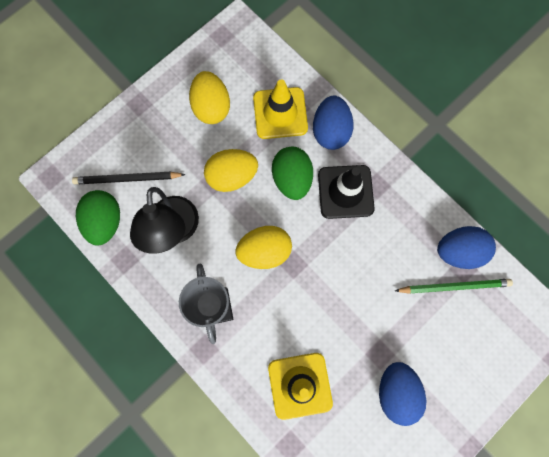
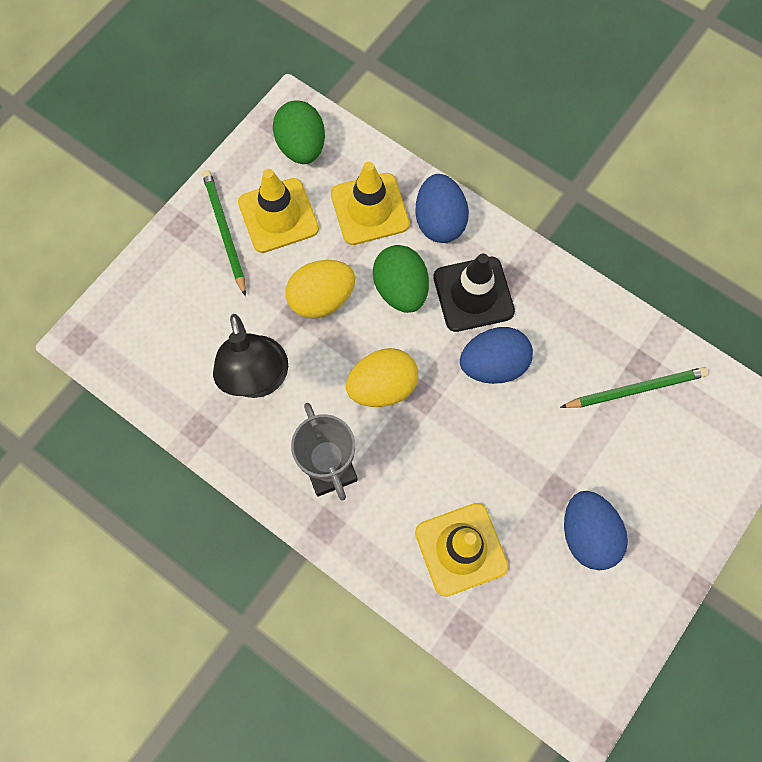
camera: 10 degrees left, 5 degrees down
black pencil [72,172,186,184] -> none
green egg [76,190,120,246] -> green egg moved to [273,100,325,164]
yellow egg [189,71,230,124] -> yellow traffic cone [238,169,319,253]
blue egg [437,226,496,269] -> blue egg moved to [460,327,533,384]
none -> green pencil [202,170,246,296]

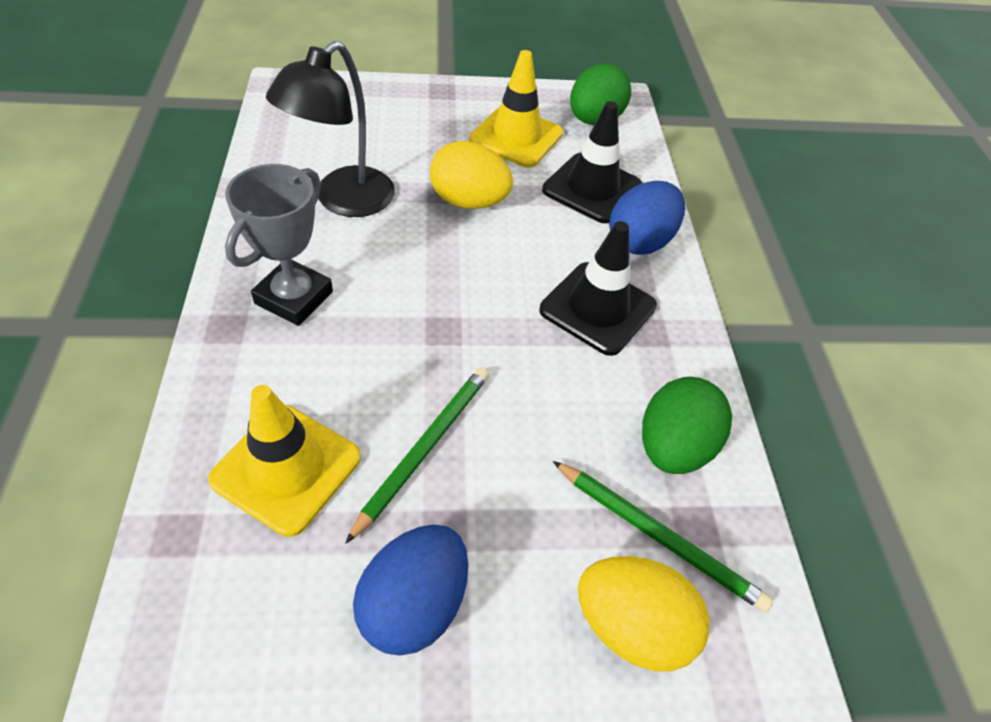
camera: 45 degrees right, 20 degrees down
green pencil [202,170,246,296] -> green pencil moved to [345,367,489,544]
yellow traffic cone [331,162,410,245] -> black traffic cone [542,101,642,223]
yellow egg [346,348,418,407] -> yellow egg moved to [578,556,709,672]
green egg [373,245,429,313] -> green egg moved to [642,377,732,474]
blue egg [460,327,533,384] -> none

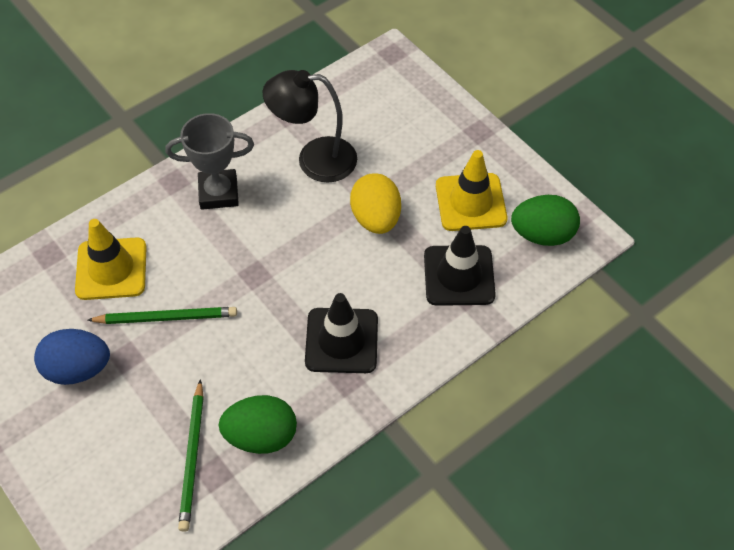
camera: 60 degrees right, 5 degrees up
yellow egg [578,556,709,672] -> none
blue egg [609,181,685,255] -> none

